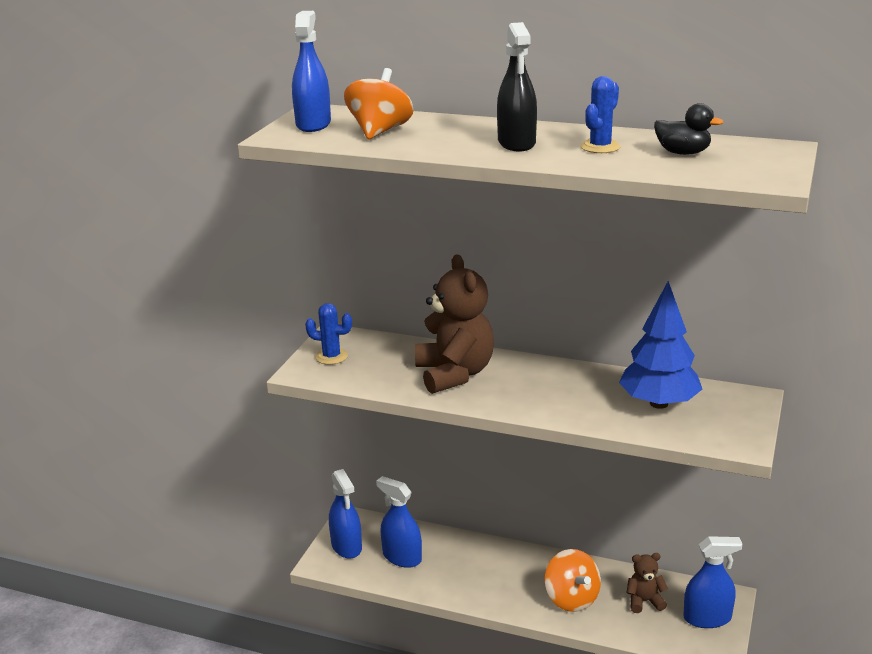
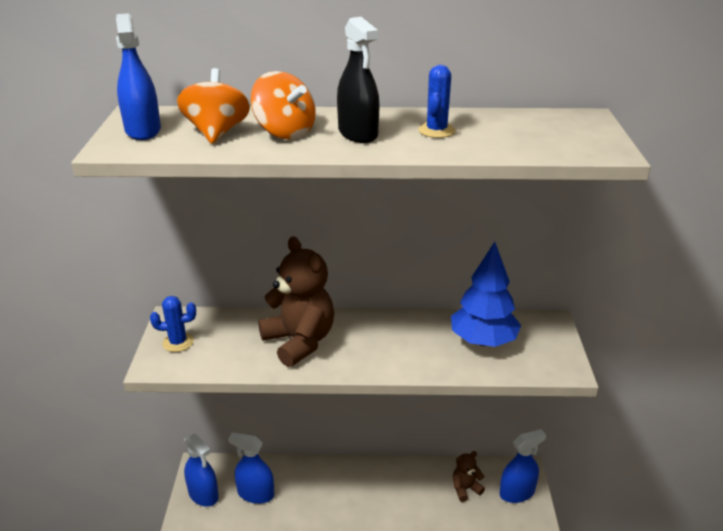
camera: 20 degrees left, 5 degrees up
orange spinning top [545,549,601,612] -> orange spinning top moved to [251,71,316,139]
black duck [654,103,723,155] -> none

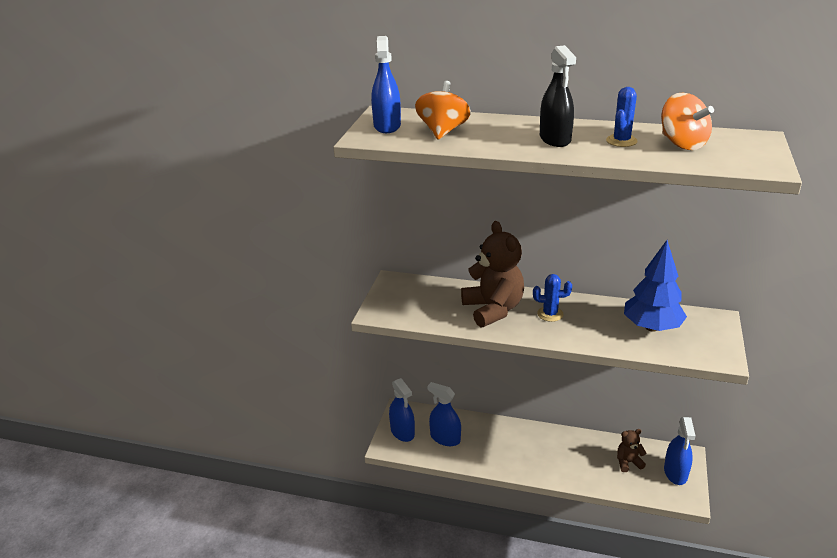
camera: 15 degrees right, 0 degrees up
blue cactus [150,296,196,352] -> blue cactus moved to [533,274,572,322]
orange spinning top [251,71,316,139] -> orange spinning top moved to [661,93,714,150]
blue spray bottle [500,429,546,503] -> blue spray bottle turned 105 degrees clockwise [664,417,696,485]

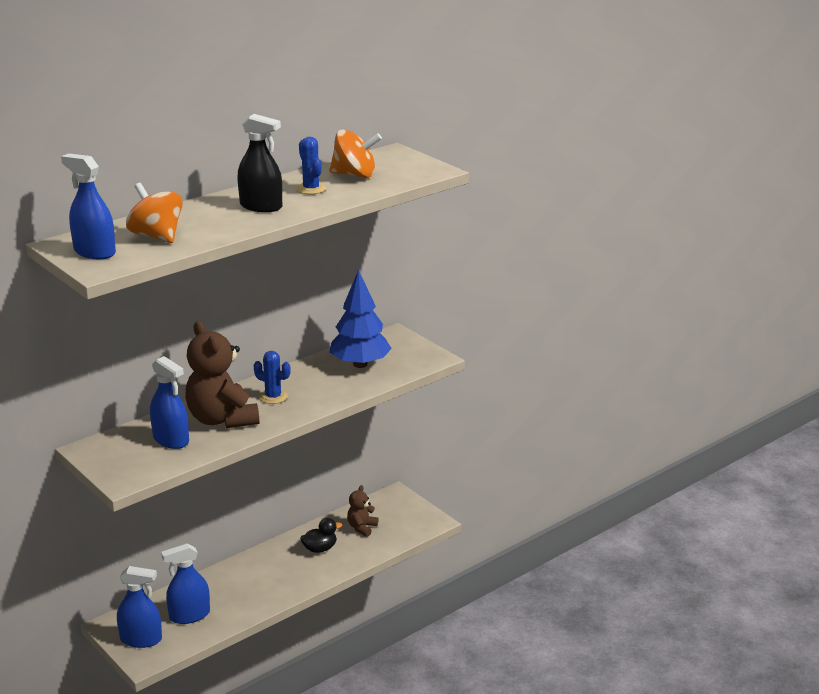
camera: 55 degrees left, 5 degrees down
brown teddy bear [461,221,524,327] -> brown teddy bear turned 135 degrees counterclockwise [185,321,259,428]
blue cactus [533,274,572,322] -> blue cactus turned 75 degrees clockwise [254,351,290,404]
blue spray bottle [664,417,696,485] -> blue spray bottle moved to [150,356,189,449]
none -> black duck [300,518,342,553]

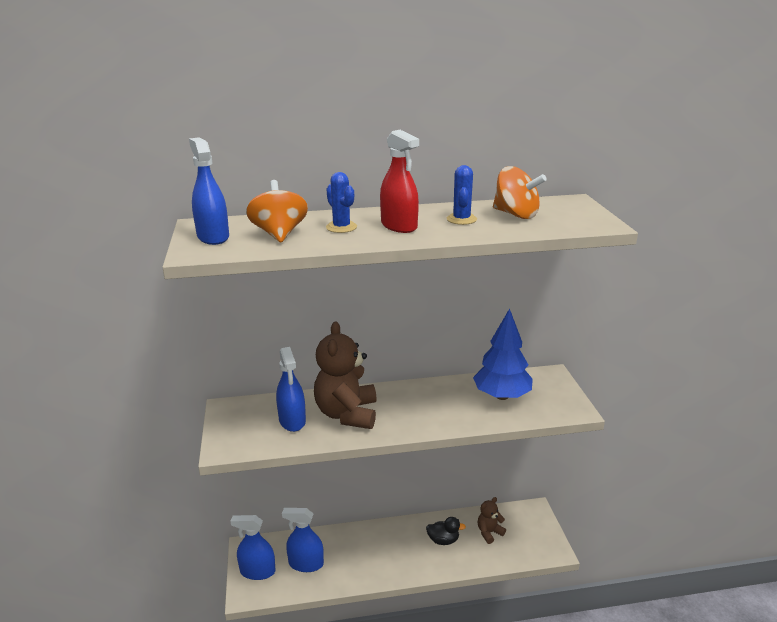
camera: 30 degrees right, 0 degrees up
blue spray bottle [117,566,162,648] -> blue spray bottle turned 150 degrees clockwise [230,515,275,580]
black spray bottle [237,114,282,212] -> red spray bottle [380,130,419,233]
blue cactus [254,351,290,404] -> blue cactus moved to [326,172,357,233]

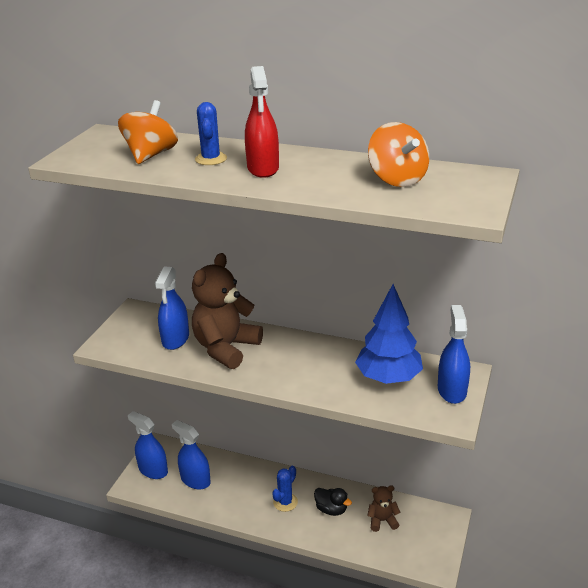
camera: 30 degrees right, 5 degrees up
blue spray bottle [189,137,229,245] -> blue spray bottle moved to [438,305,470,404]
blue cactus [447,165,477,225] -> blue cactus moved to [272,466,298,512]

